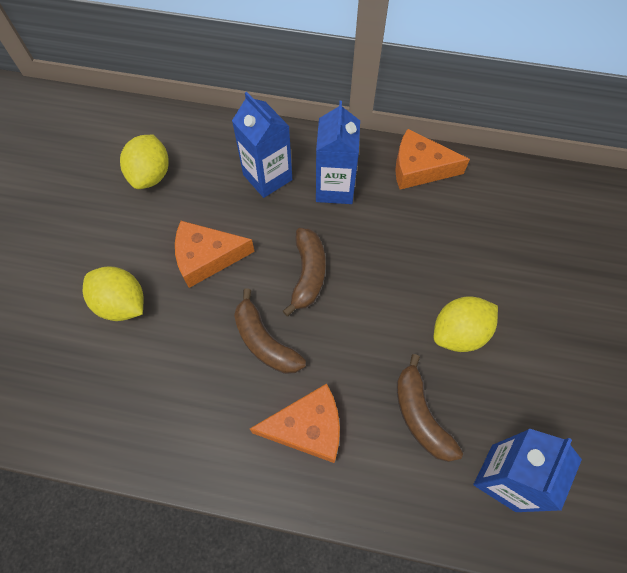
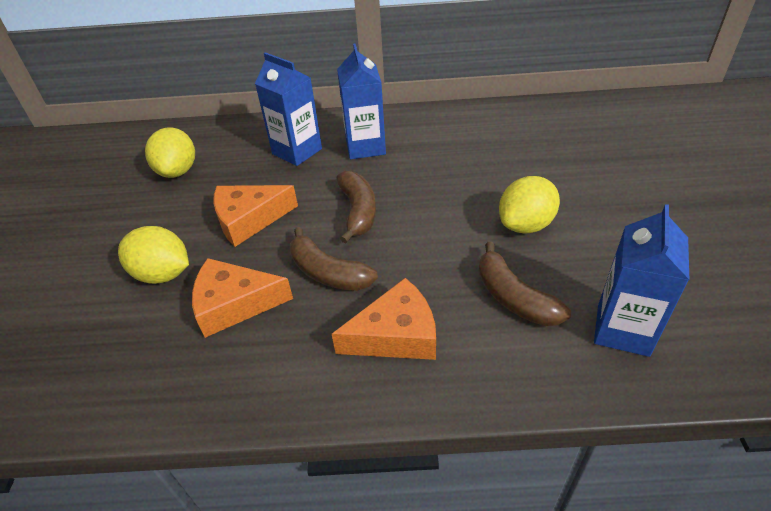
camera: 10 degrees left, 20 degrees down
orange cheese [395,129,470,190] -> orange cheese moved to [192,258,293,338]

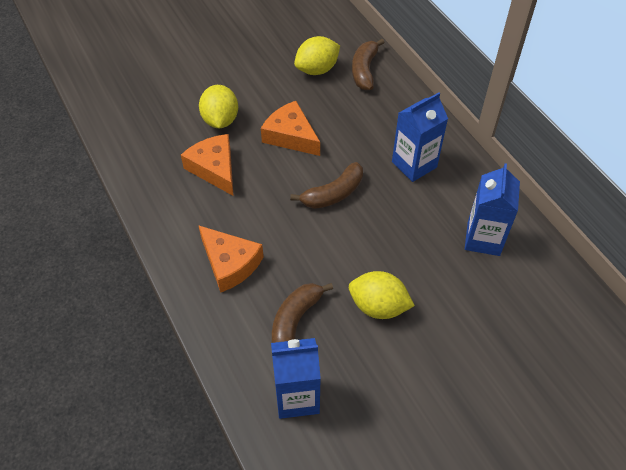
camera: 60 degrees right, 10 degrees up
blue carton [255,52,322,166] -> blue carton moved to [465,163,520,256]
brown banana [290,227,378,291] -> brown banana moved to [352,39,385,90]

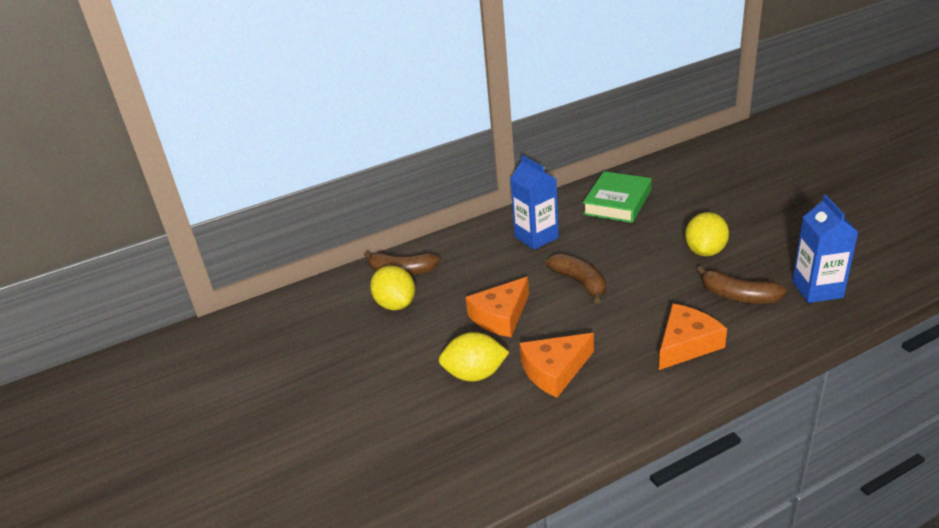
camera: 85 degrees left, 20 degrees down
blue carton [465,163,520,256] -> green book [583,171,652,223]

